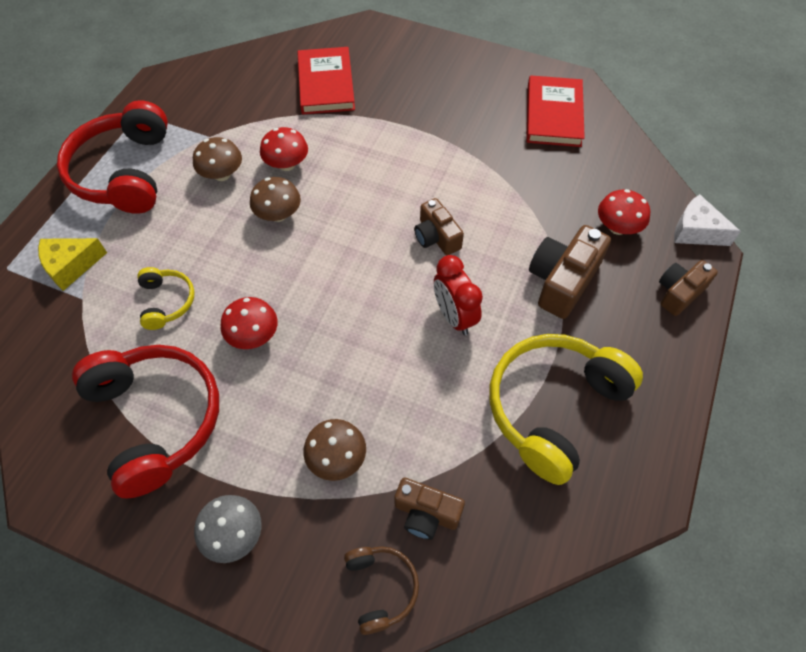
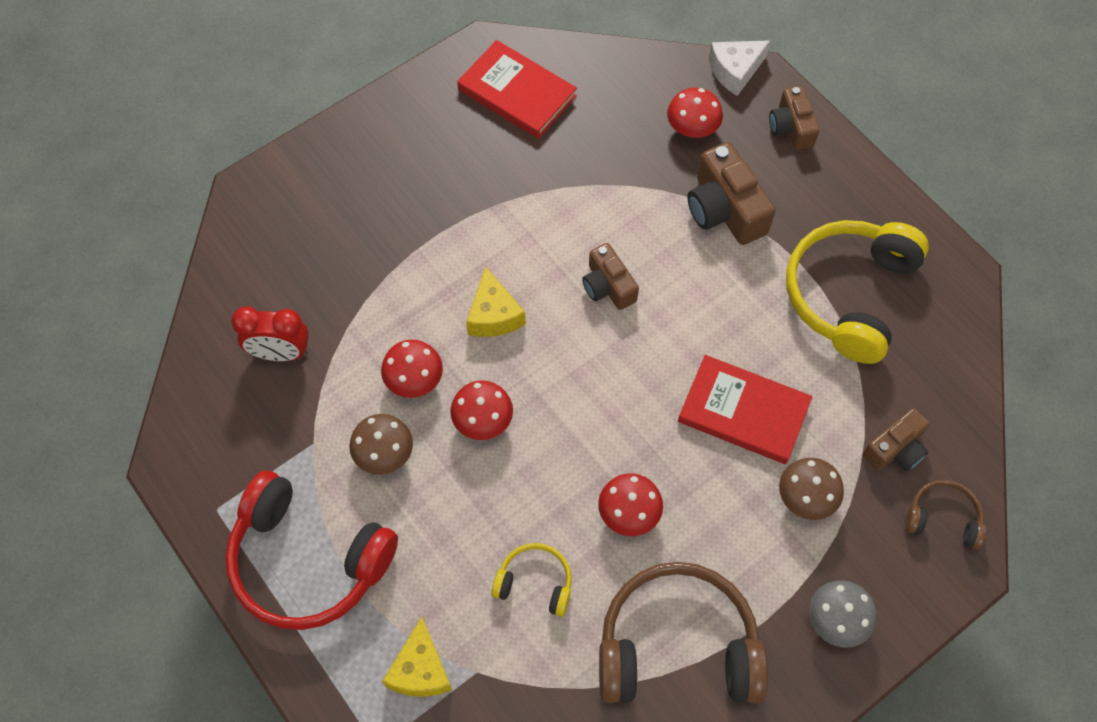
camera: 60 degrees left, 5 degrees up
red headphones [72,345,219,498] -> brown headphones [599,562,768,703]
brown mushroom [250,177,301,222] -> red mushroom [450,380,513,440]
red book [297,47,355,114] -> red book moved to [678,355,812,464]
brown camera [414,198,464,255] -> brown camera turned 60 degrees clockwise [582,243,639,310]
red clock [434,255,483,335] -> red clock moved to [231,306,309,361]
yellow headphones [490,334,643,485] -> yellow headphones turned 45 degrees clockwise [786,220,929,364]
none -> yellow cheese [466,267,526,337]

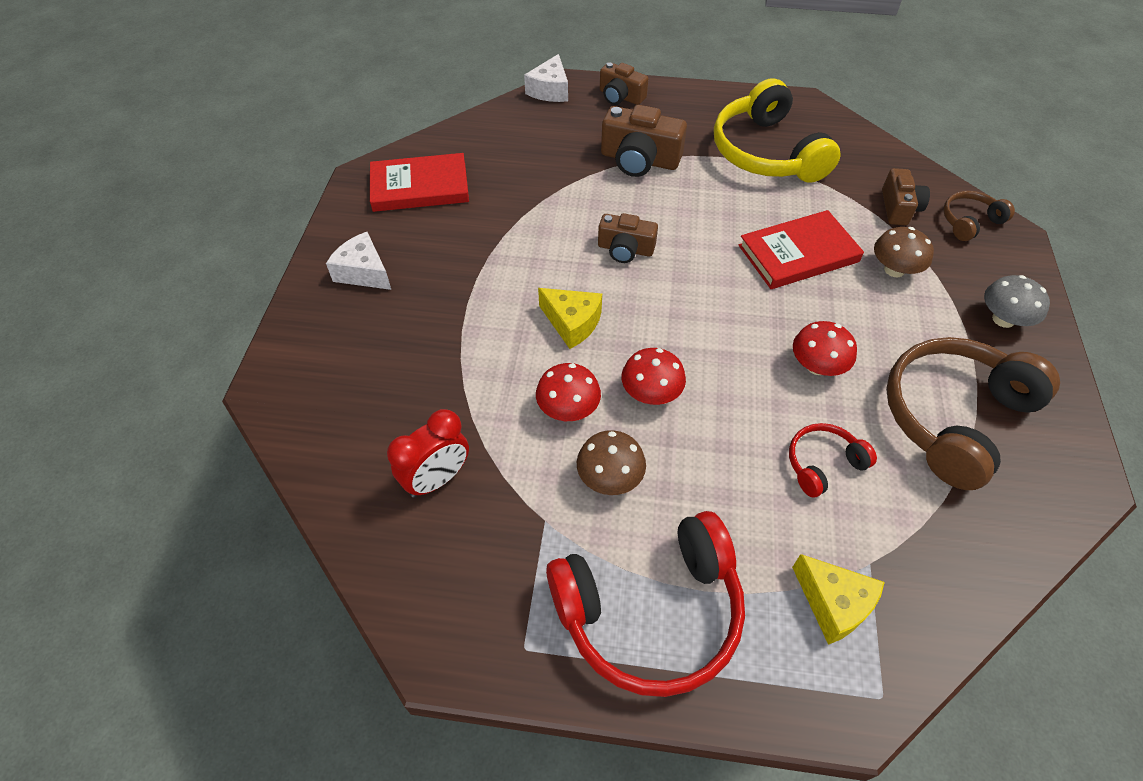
camera: 45 degrees left, 10 degrees down
yellow headphones [491,543,572,617] -> red headphones [789,423,877,497]
red mushroom [667,88,723,138] -> none
none -> white cheese [326,232,391,290]

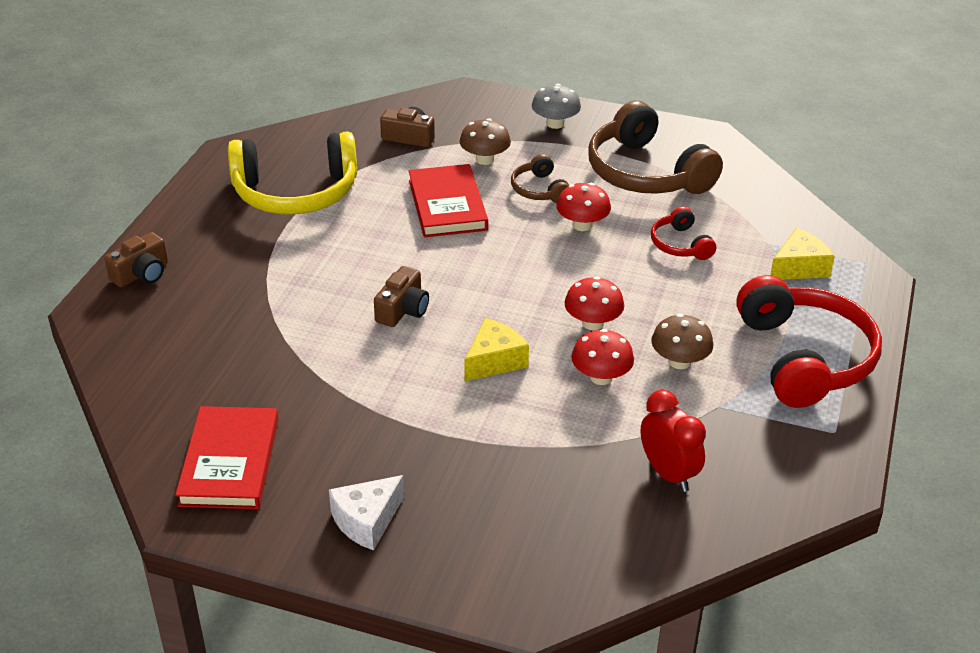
camera: 80 degrees left, 15 degrees down
white cheese [524,54,568,102] -> none
brown camera [601,105,687,177] -> none
brown headphones [943,191,1015,241] -> brown headphones moved to [511,154,569,203]

